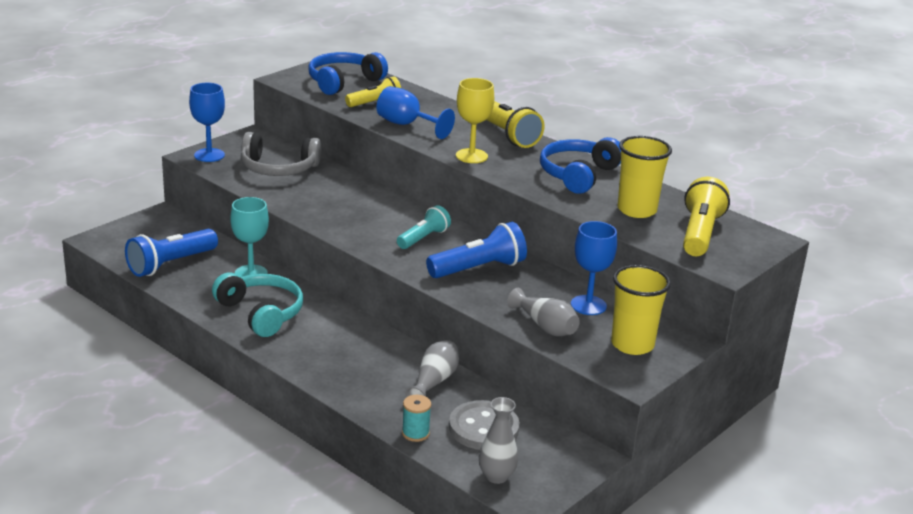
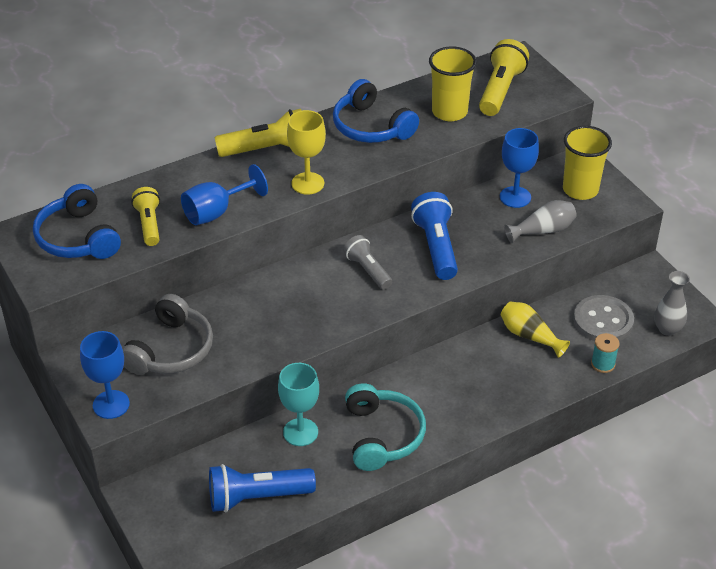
camera: 70 degrees left, 15 degrees up
blue flashlight [125,229,218,277] -> blue flashlight turned 105 degrees clockwise [209,464,316,512]
turquoise headphones [212,272,303,337] -> turquoise headphones turned 105 degrees clockwise [345,383,426,471]
turquoise flashlight [397,205,451,249] -> grey flashlight [343,235,392,290]
grey vase [405,340,459,397] -> yellow vase [501,302,570,358]
yellow flashlight [683,177,730,256] -> yellow flashlight turned 75 degrees clockwise [479,39,529,116]

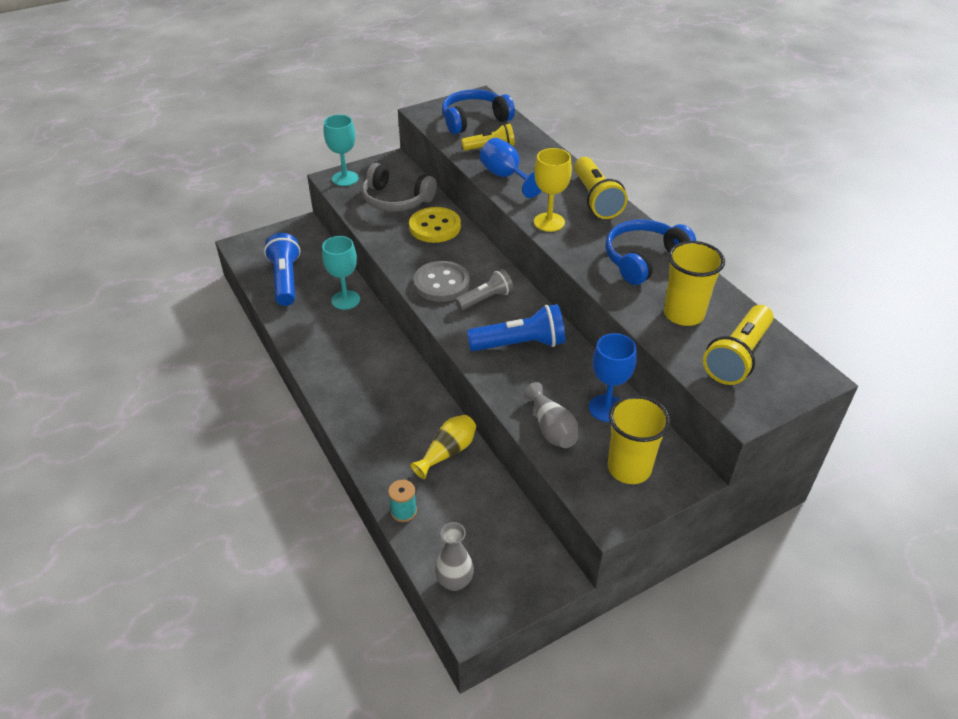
camera: 90 degrees right, 0 degrees up
blue goblet [80,331,130,419] -> turquoise goblet [324,115,359,186]
turquoise headphones [345,383,426,471] -> none
yellow flashlight [479,39,529,116] -> yellow flashlight turned 105 degrees clockwise [703,305,774,385]
grey button [573,295,634,341] -> grey button moved to [414,261,470,302]
none -> yellow button [409,207,461,243]

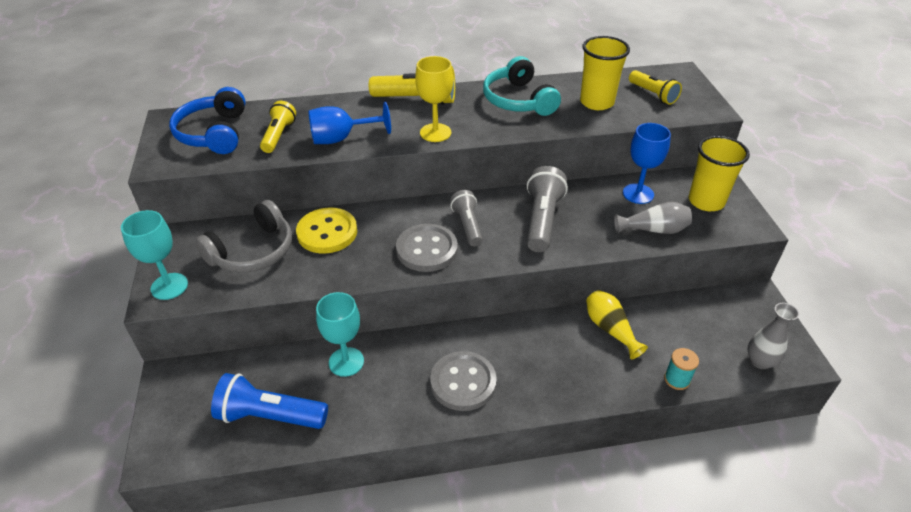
camera: 70 degrees left, 0 degrees up
blue flashlight [467,304,565,351] -> grey flashlight [527,166,568,252]
blue headphones [605,219,696,285] -> turquoise headphones [483,56,561,116]
yellow flashlight [703,305,774,385] -> yellow flashlight [629,70,682,105], size x0.65
none -> grey button [430,351,497,411]

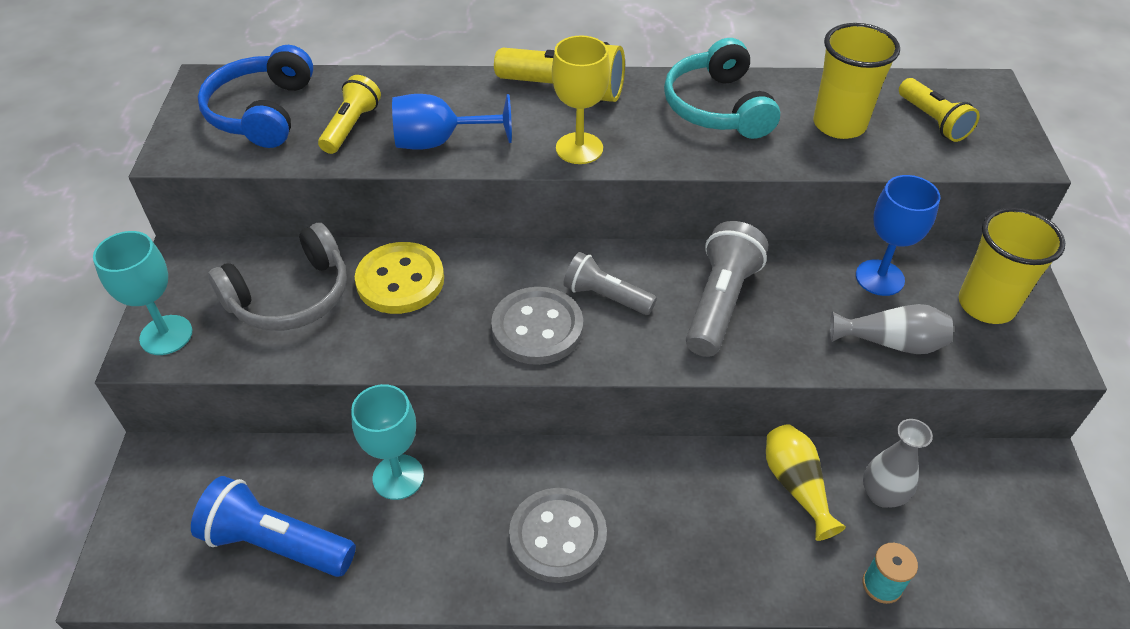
camera: 10 degrees right, 5 degrees up
grey flashlight [450,190,483,246] -> grey flashlight turned 60 degrees counterclockwise [563,252,657,315]
grey vase [747,303,799,369] -> grey vase moved to [863,419,933,508]

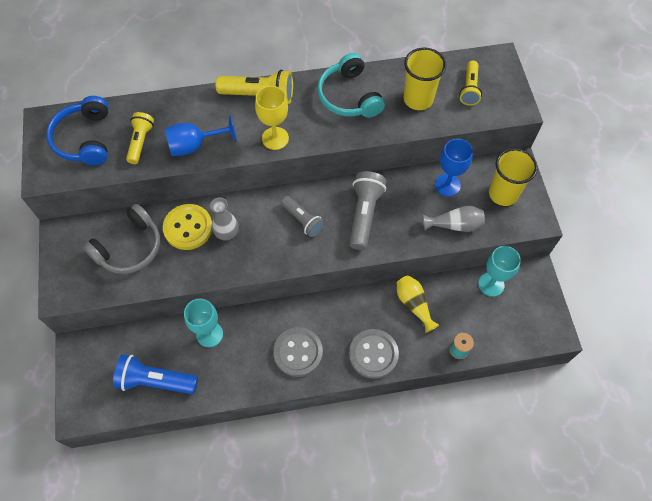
camera: 10 degrees left, 15 degrees up
turquoise goblet [93,231,192,355] -> turquoise goblet moved to [478,246,521,297]
grey button [491,287,583,365] -> grey button moved to [349,329,399,379]
grey flashlight [563,252,657,315] -> grey flashlight turned 150 degrees counterclockwise [281,196,325,237]
grey vase [863,419,933,508] -> grey vase moved to [210,197,239,241]
yellow flashlight [899,78,980,142] -> yellow flashlight turned 45 degrees clockwise [459,61,482,106]

